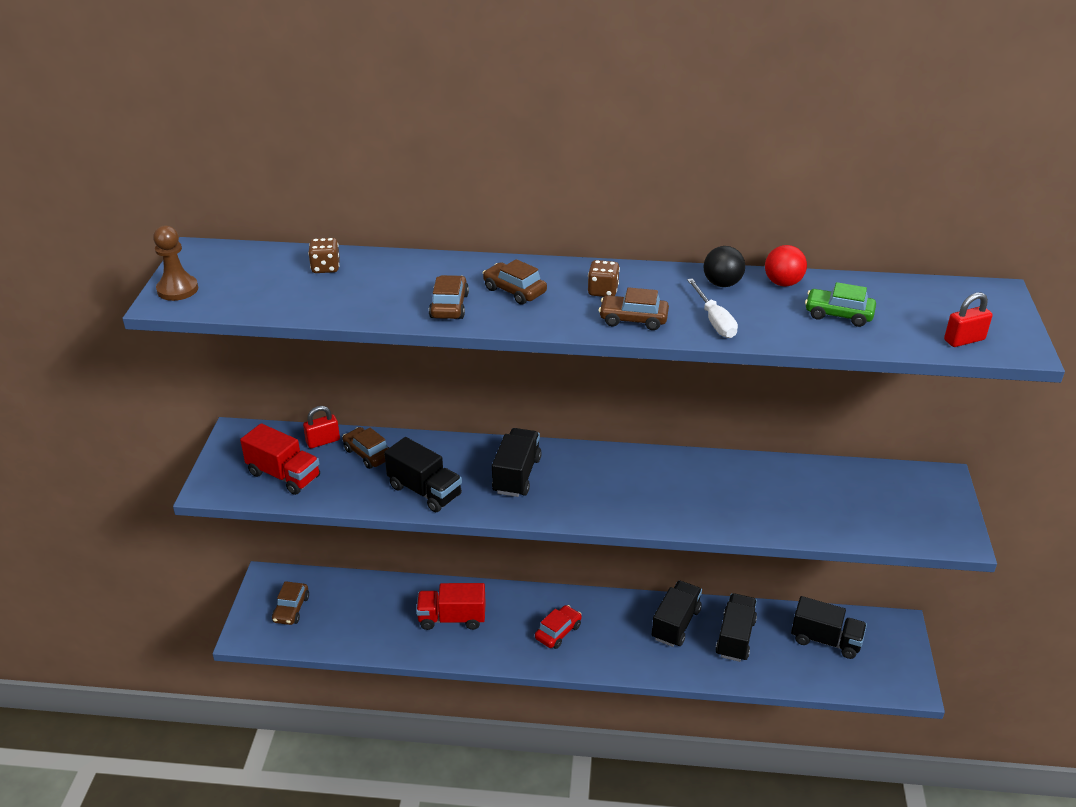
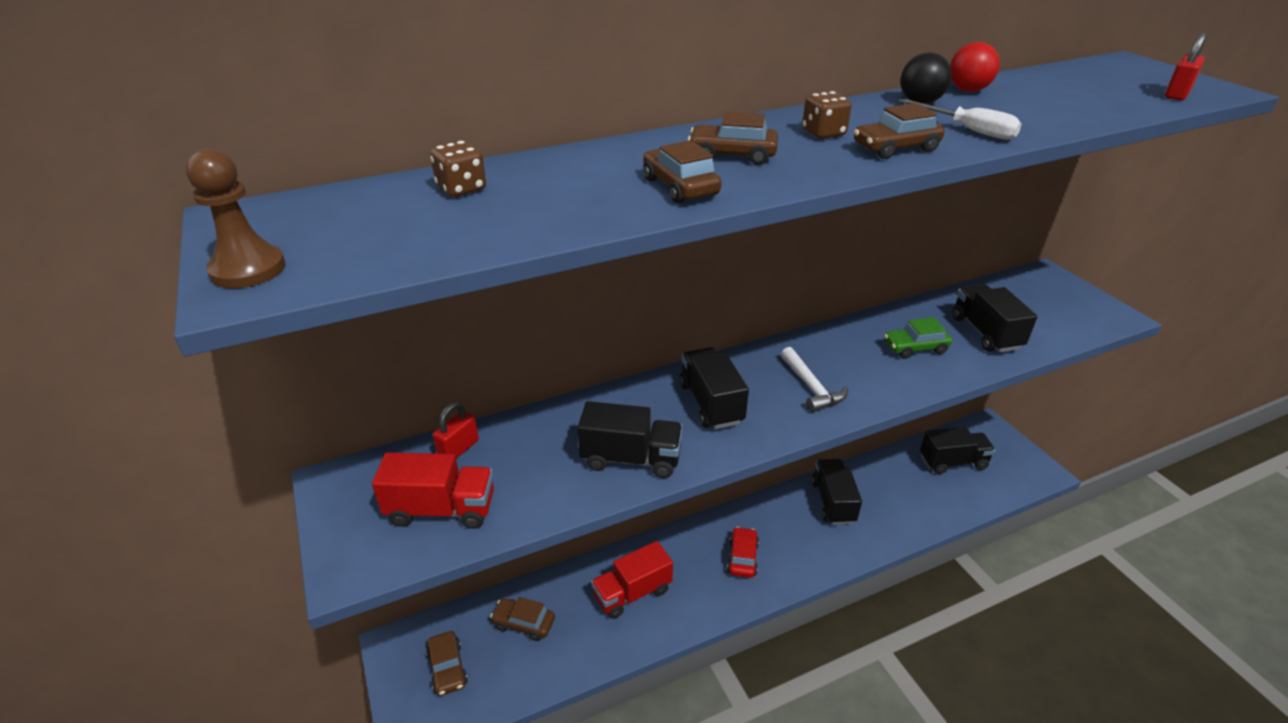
camera: 30 degrees left, 0 degrees up
brown car [343,427,389,469] -> brown car moved to [490,597,555,641]
black truck [715,593,757,662] -> black truck moved to [952,284,1037,352]
green car [805,282,876,327] -> green car moved to [884,317,952,359]
none -> white hammer [781,347,848,412]

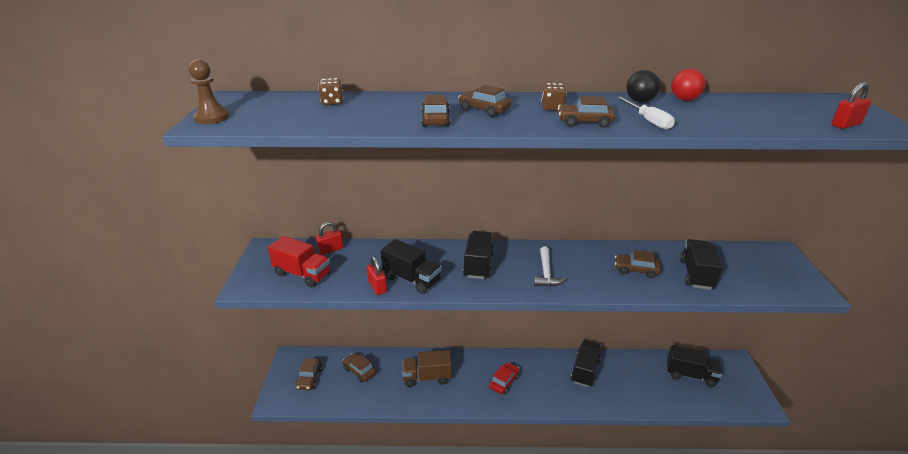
camera: 25 degrees right, 5 degrees down
red truck [591,541,673,619] -> brown truck [402,350,452,387]
green car [884,317,952,359] -> brown car [615,250,661,278]
none -> red padlock [367,256,387,295]

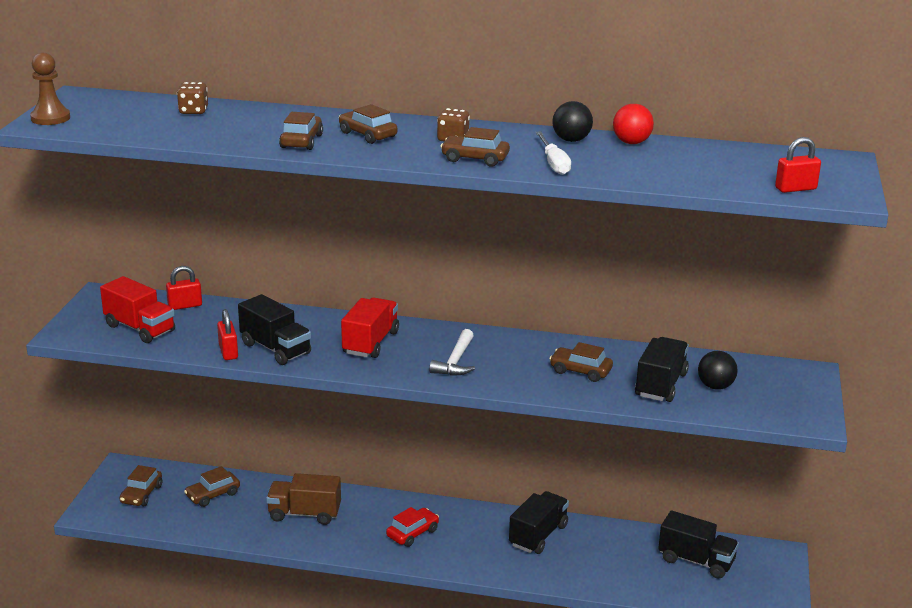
camera: 10 degrees right, 5 degrees down
brown car [343,353,376,383] -> brown car turned 90 degrees counterclockwise [184,466,240,507]
black truck [463,231,494,279] -> red truck [341,298,399,358]
none -> black ball [698,351,738,390]

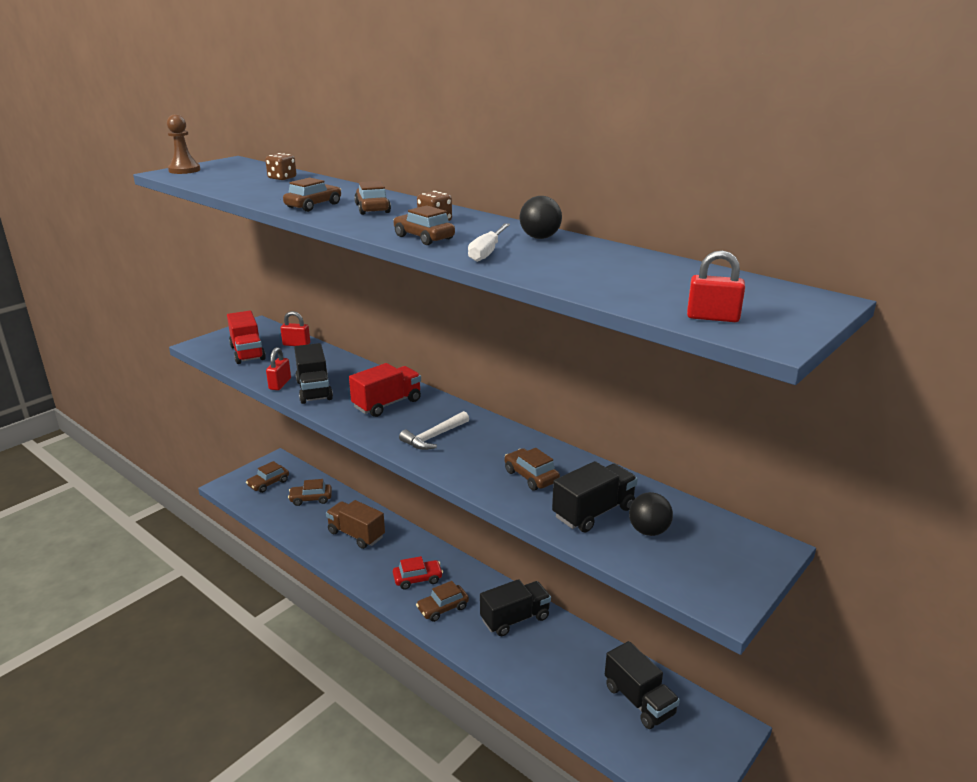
camera: 30 degrees right, 0 degrees up
red ball [613,104,654,144] -> none
none -> brown car [416,581,469,622]

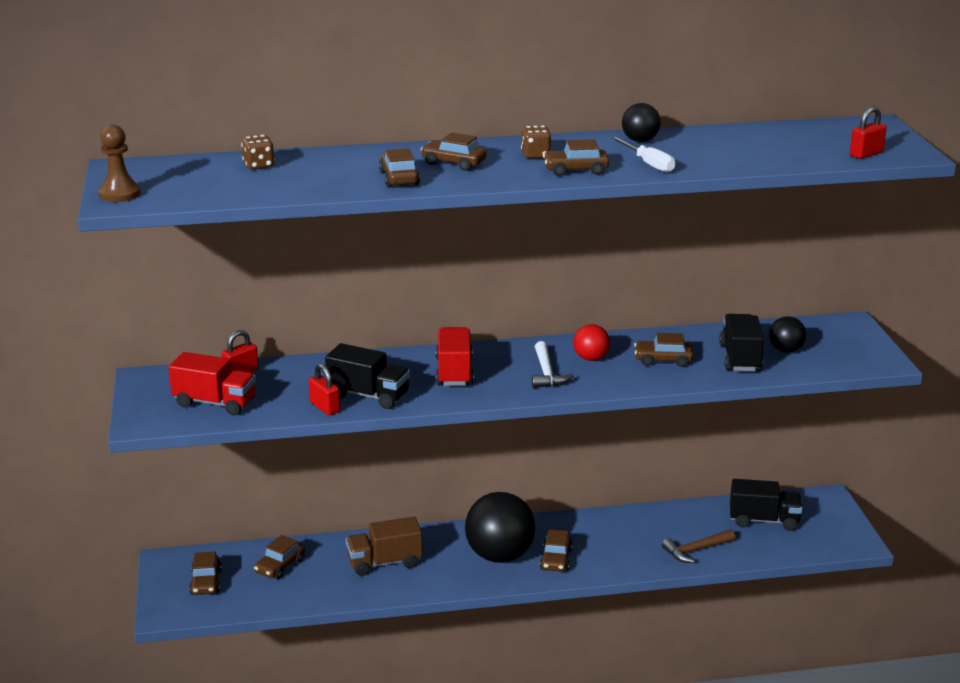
camera: 50 degrees left, 0 degrees up
red car [393,556,443,589] -> black ball [465,492,535,563]
black truck [480,579,551,636] -> none
none -> red ball [573,324,610,361]
none -> brown hammer [662,530,735,563]

